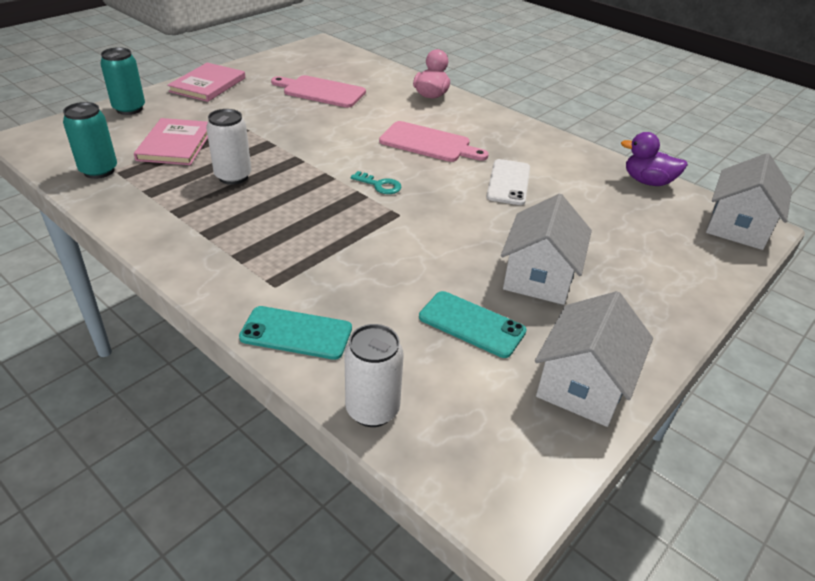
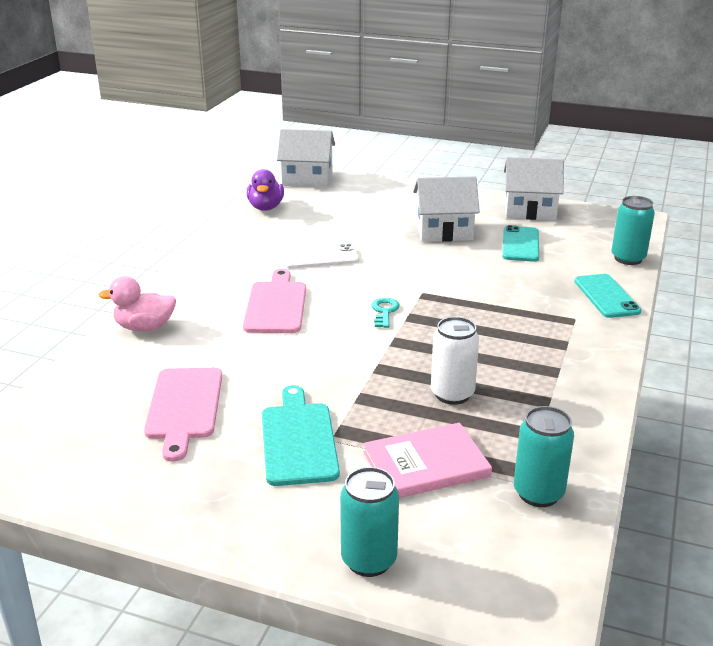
camera: 110 degrees left, 10 degrees down
pink book [167,63,245,102] -> none
white can [345,324,404,427] -> turquoise can [612,196,655,265]
none -> turquoise cutting board [262,385,340,486]

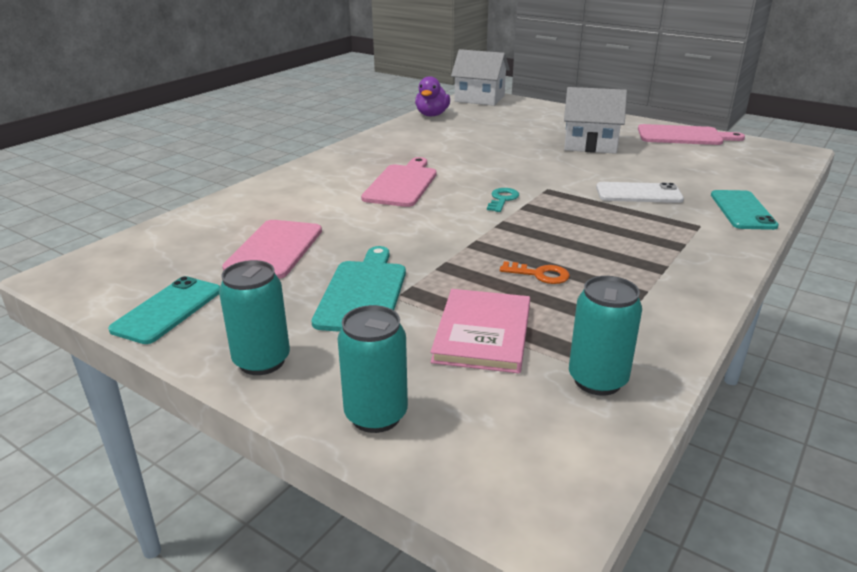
camera: 15 degrees right, 0 degrees up
pink duck [98,276,176,332] -> none
white phone [282,244,359,268] -> white phone moved to [596,182,684,203]
pink book [363,423,492,498] -> pink book turned 75 degrees counterclockwise [430,289,530,373]
white can [431,317,479,405] -> orange key [500,261,570,284]
turquoise phone [502,225,539,262] -> turquoise phone moved to [108,276,220,344]
white house [504,157,564,220] -> pink cutting board [638,124,745,145]
turquoise can [612,196,655,265] -> turquoise can moved to [219,260,290,375]

